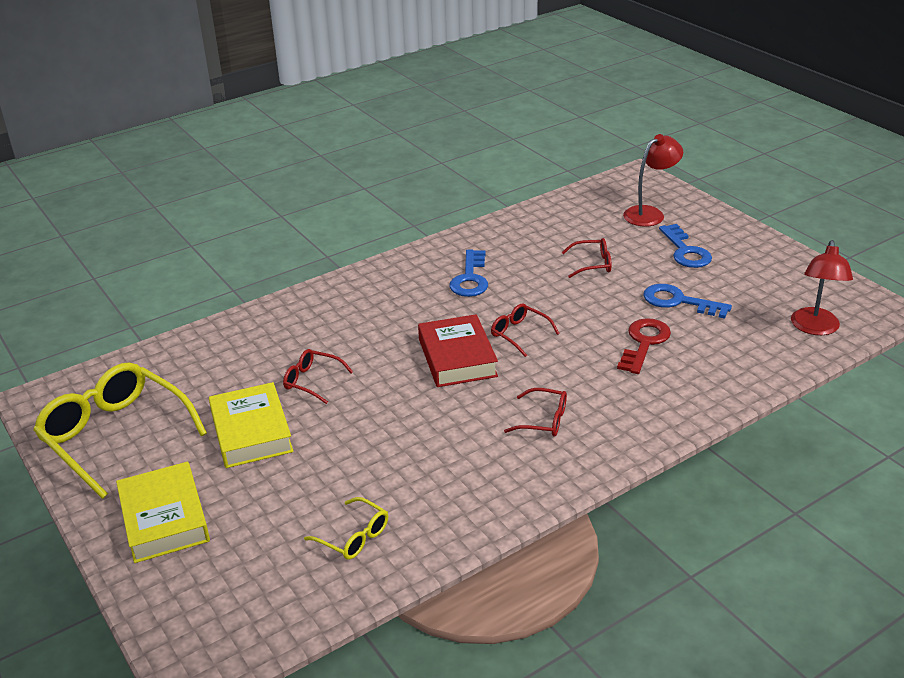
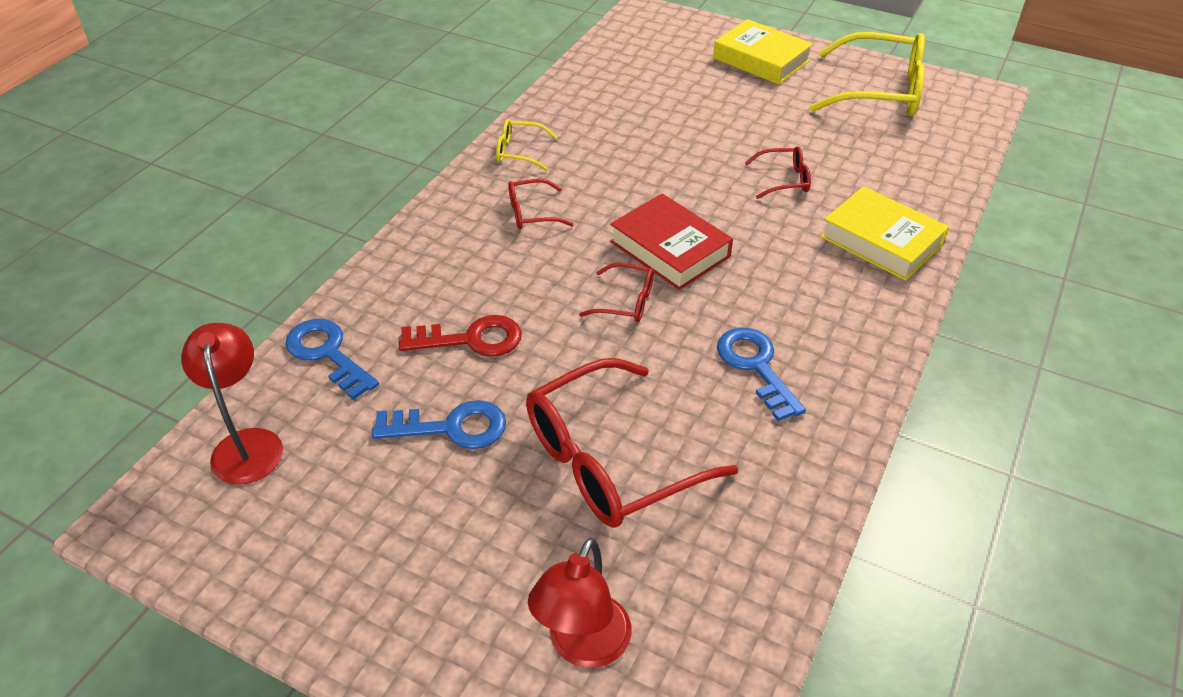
camera: 150 degrees right, 10 degrees up
yellow book [209,382,294,468] -> yellow book moved to [821,186,949,281]
yellow glasses [304,497,388,560] -> yellow glasses moved to [496,119,557,171]
red glasses [562,238,612,278] -> red glasses [526,358,738,528], size x2.11
red key [617,318,671,374] -> red key turned 90 degrees counterclockwise [399,315,522,357]
blue key [659,224,712,268] -> blue key moved to [286,319,379,400]

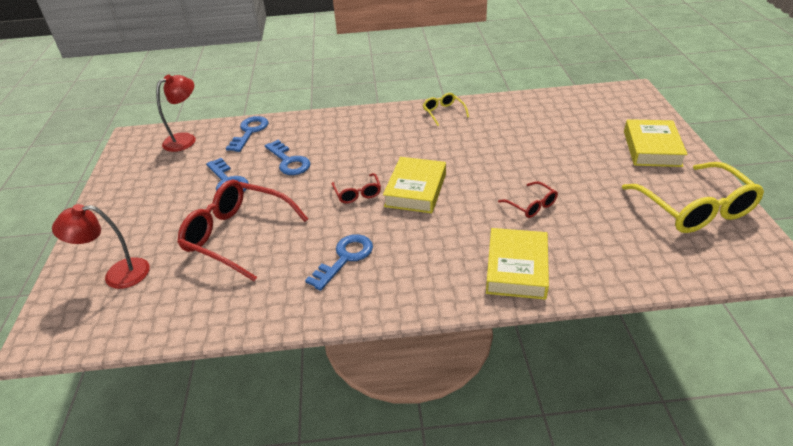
camera: 60 degrees right, 5 degrees down
red key [399,315,522,357] -> blue key [265,140,310,175]
red glasses [508,179,574,229] -> none
red book [610,193,733,290] -> yellow book [383,157,446,213]

